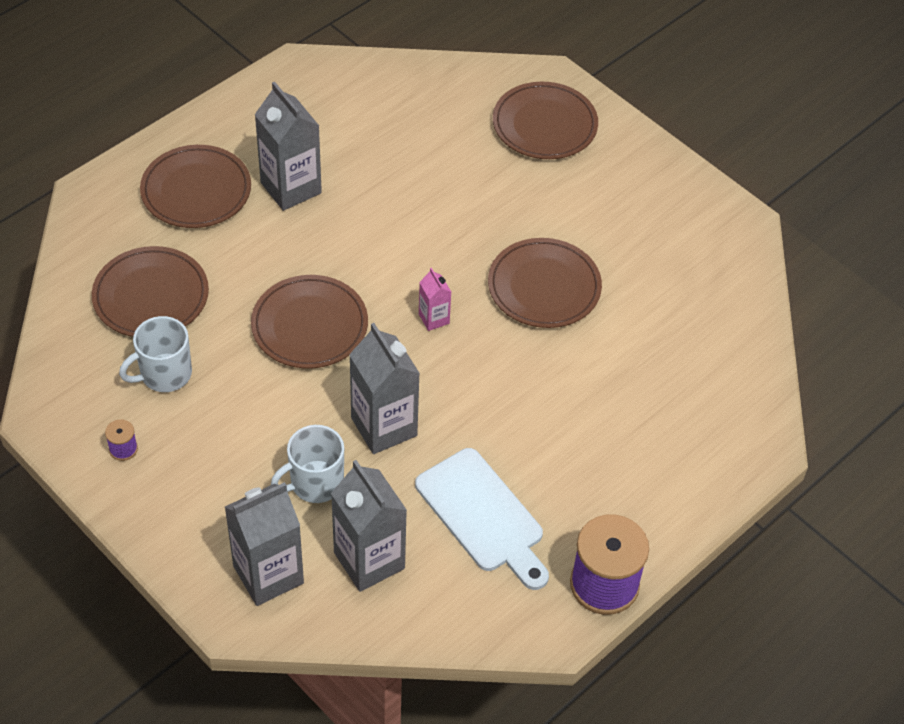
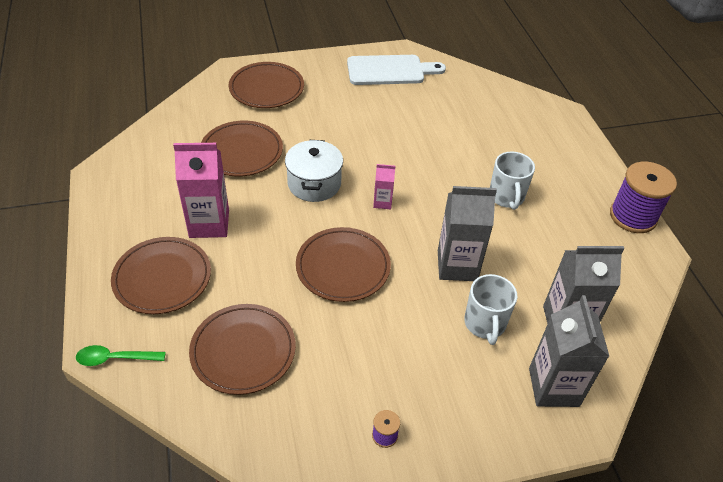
camera: 60 degrees left, 5 degrees down
white mug [119,316,192,392] -> white mug moved to [490,151,535,210]
grey carton [255,82,322,211] -> pink carton [173,143,229,238]
white cutting board [415,448,549,590] -> white cutting board moved to [347,55,446,85]
brown plate [488,238,602,328] -> brown plate moved to [201,121,283,177]
none -> green spoon [76,345,166,366]
none -> white pot [285,140,343,202]

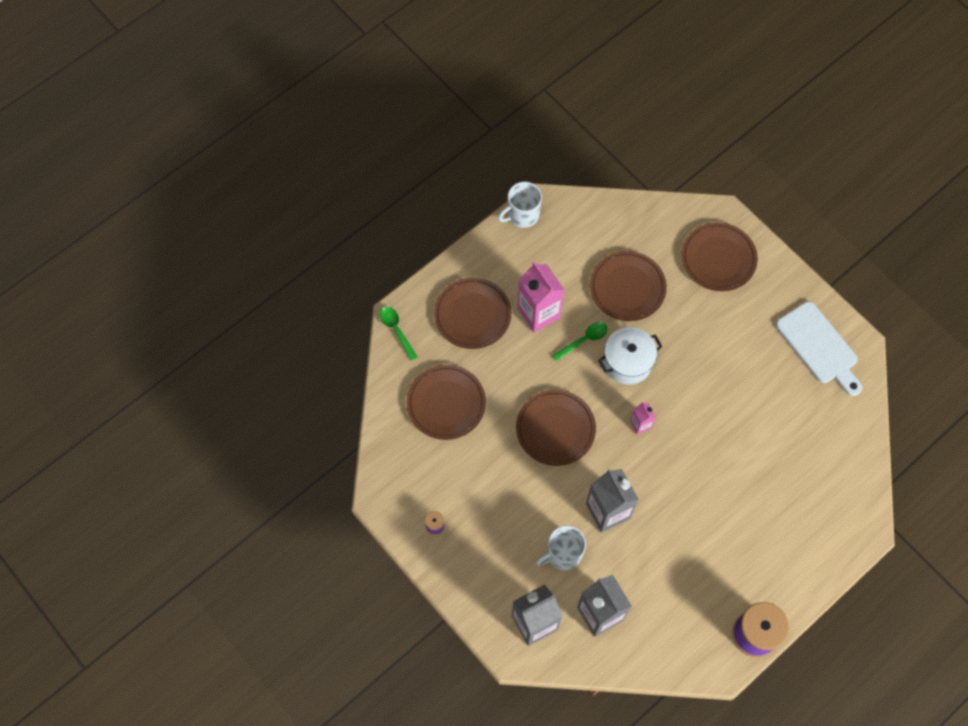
camera: 65 degrees right, 20 degrees up
white mug [490,151,535,210] -> white mug moved to [498,182,542,228]
none -> green spoon [552,322,608,361]

